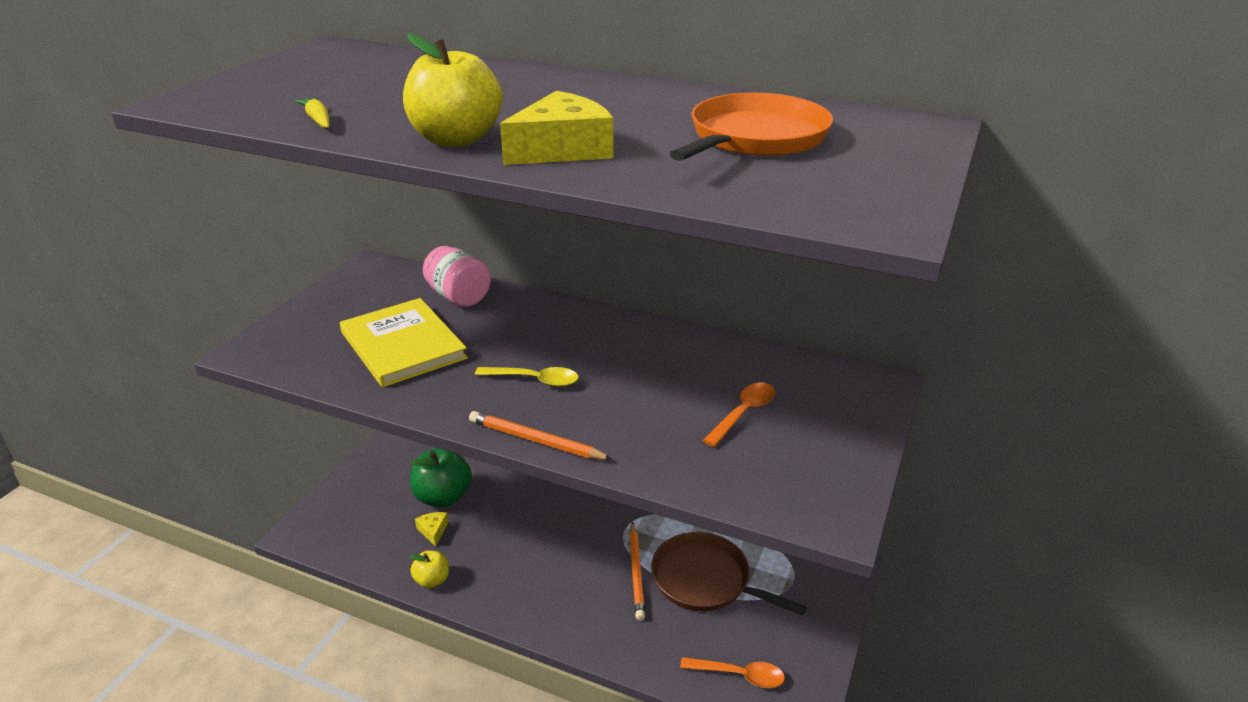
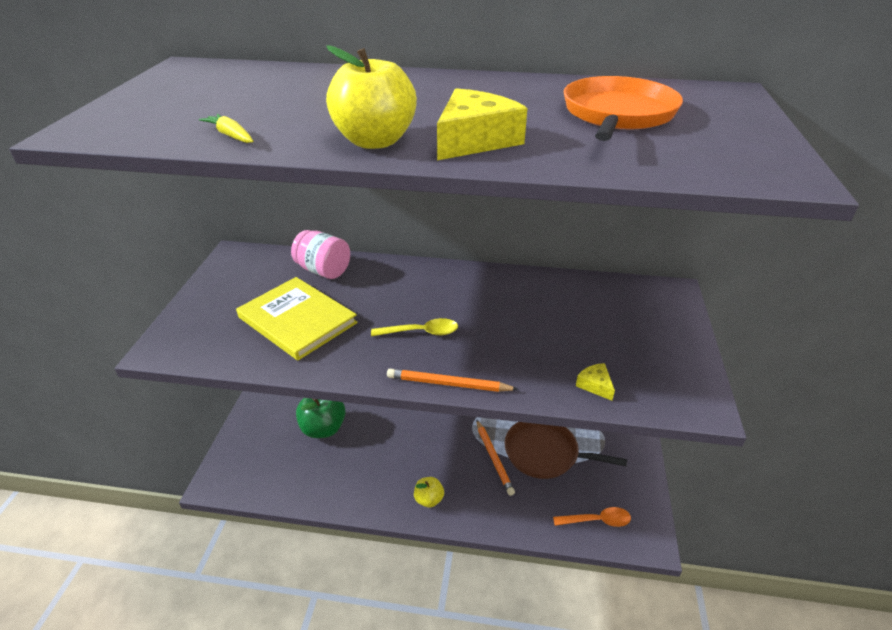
camera: 15 degrees left, 5 degrees up
yellow apple [410,550,449,588] -> yellow apple moved to [414,477,444,508]
yellow cheese [415,512,449,547] -> yellow cheese moved to [576,363,615,401]
orange spoon [703,383,775,447] -> none

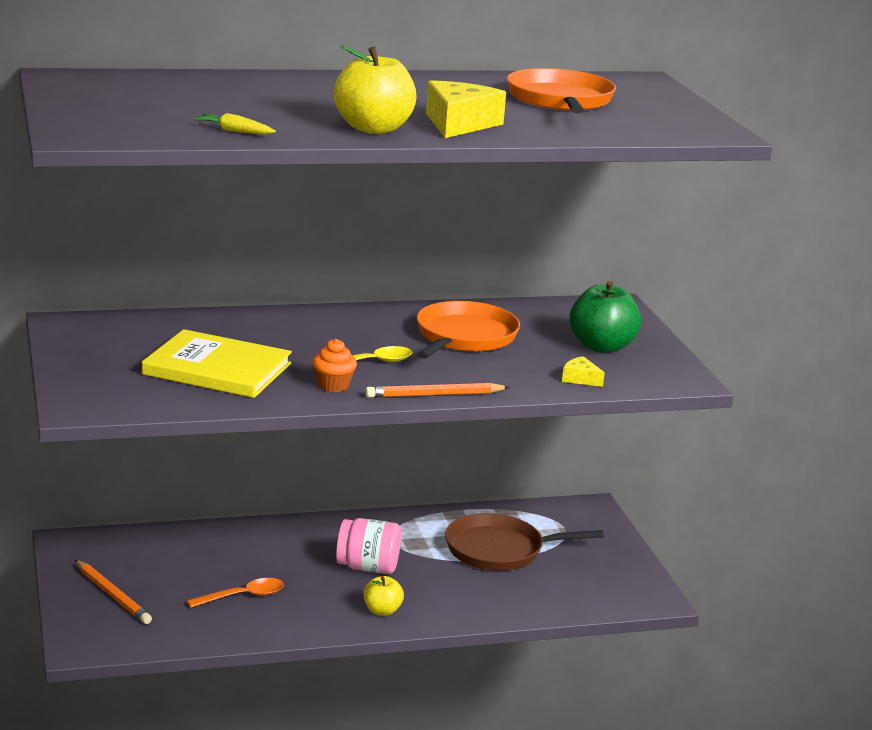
camera: 25 degrees left, 15 degrees down
pink jar [291,230,350,279] -> pink jar moved to [336,518,401,574]
green apple [296,398,346,438] -> green apple moved to [569,281,642,353]
orange pencil [476,419,515,496] -> orange pencil moved to [75,560,152,624]
orange spoon [553,507,631,527] -> orange spoon moved to [187,578,284,608]
none -> orange cupcake [312,339,357,392]
none -> orange pan [417,301,520,359]

